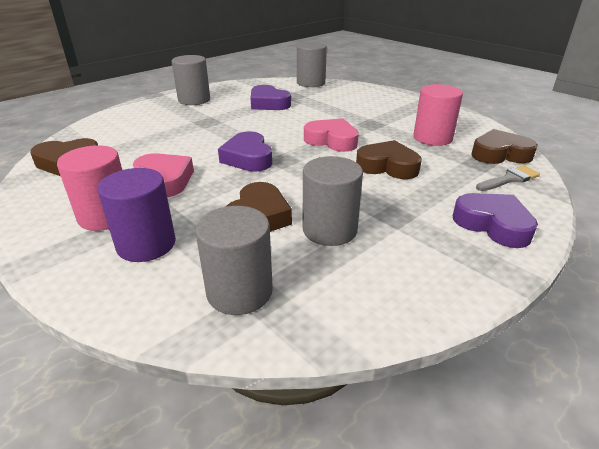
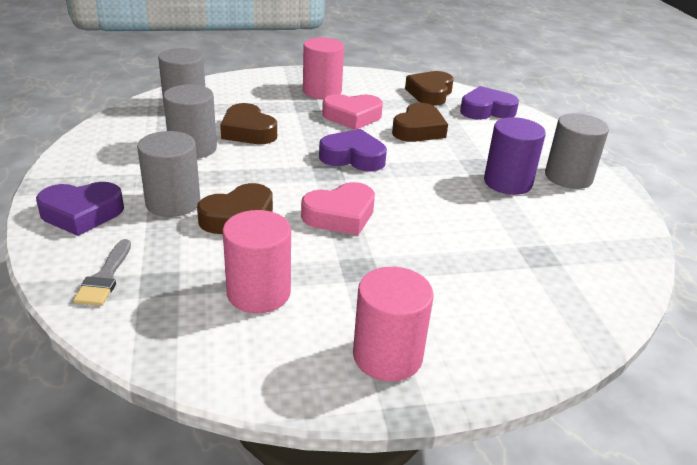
camera: 120 degrees right, 0 degrees up
purple cylinder [97,168,176,262] -> purple cylinder moved to [484,117,546,195]
purple heart [251,85,291,110] -> purple heart moved to [460,86,519,120]
grey cylinder [297,42,327,87] -> grey cylinder moved to [137,131,200,217]
brown heart [471,129,538,164] -> brown heart moved to [392,103,448,142]
none -> pink cylinder [353,267,434,382]

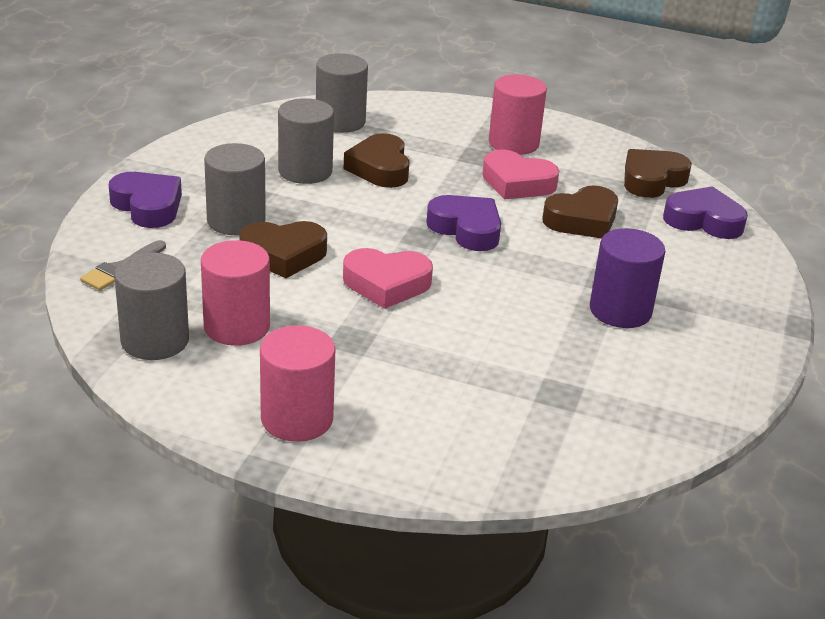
camera: 30 degrees right, 0 degrees up
purple heart [36,182,124,236] -> purple heart turned 150 degrees counterclockwise [109,172,182,228]
grey cylinder [545,113,609,189] -> grey cylinder moved to [114,252,189,360]

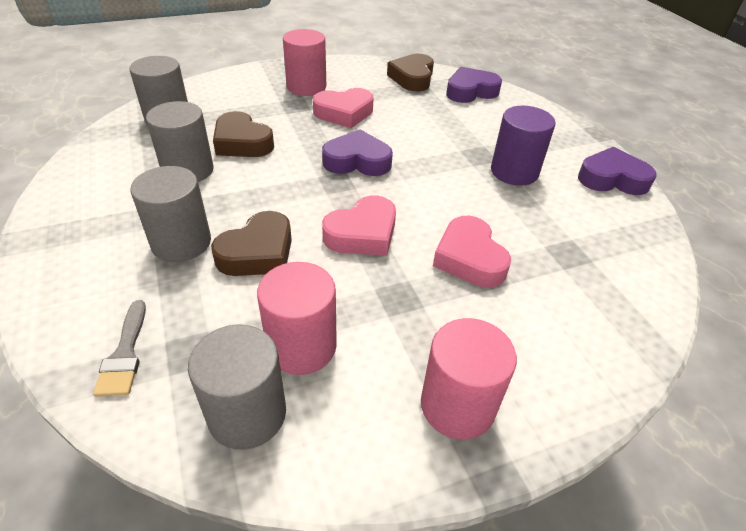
camera: 40 degrees left, 10 degrees up
purple heart [109,172,182,228] -> purple heart moved to [578,147,657,195]
brown heart [542,186,618,238] -> none
none -> pink heart [433,216,511,288]

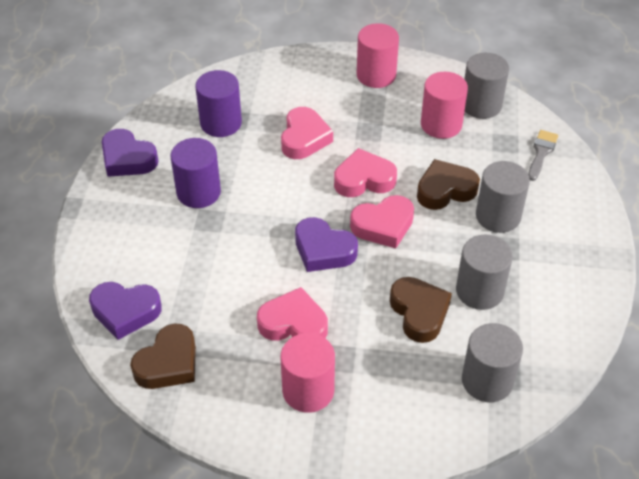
camera: 150 degrees left, 5 degrees up
none -> purple cylinder [195,70,242,137]
none -> pink heart [350,195,414,249]

